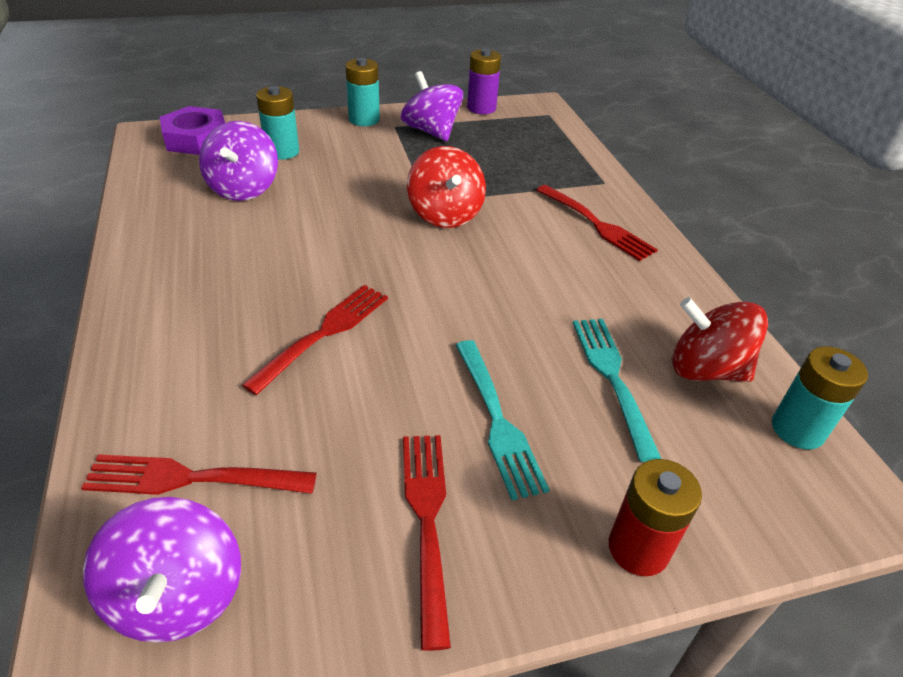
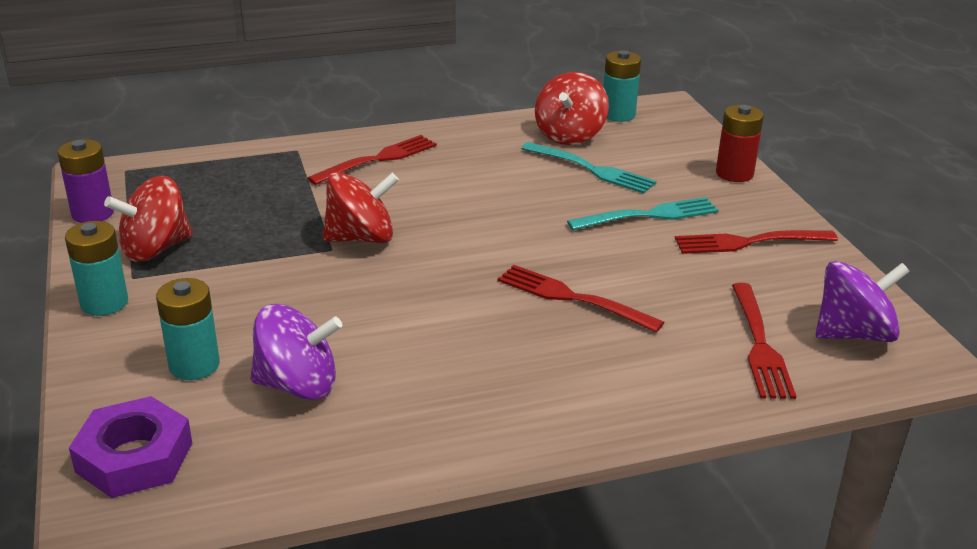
camera: 90 degrees left, 10 degrees down
purple spinning top [401,71,463,141] -> red spinning top [104,175,193,262]
turquoise fork [573,319,662,462] -> turquoise fork turned 135 degrees counterclockwise [521,142,657,194]

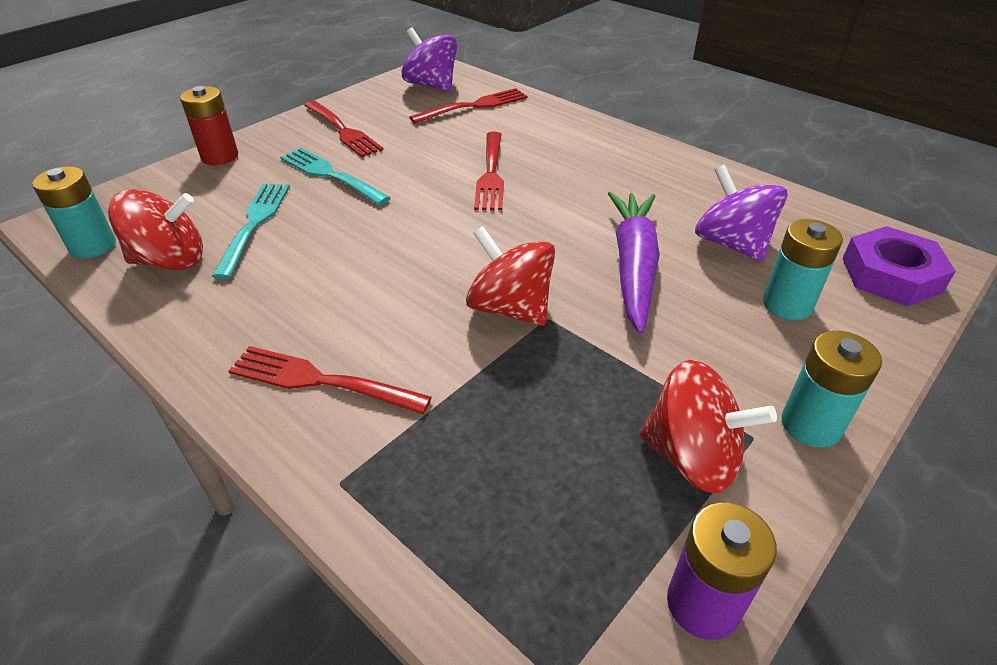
camera: 120 degrees left, 10 degrees up
none -> purple carrot [608,192,660,334]

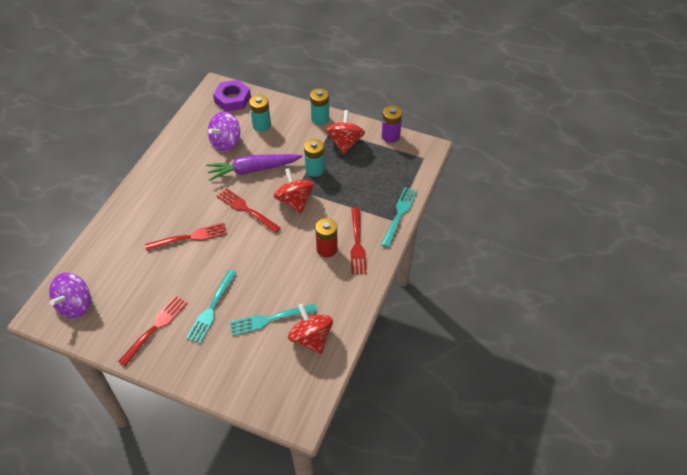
camera: 110 degrees left, 10 degrees up
turquoise battery [32,166,116,259] -> turquoise battery moved to [304,139,325,177]
red battery [180,86,238,165] -> red battery moved to [315,218,338,258]
red fork [409,88,528,123] -> red fork moved to [217,188,280,233]
red spinning top [466,226,555,326] -> red spinning top turned 135 degrees clockwise [274,168,314,213]
none -> turquoise fork [381,187,418,248]

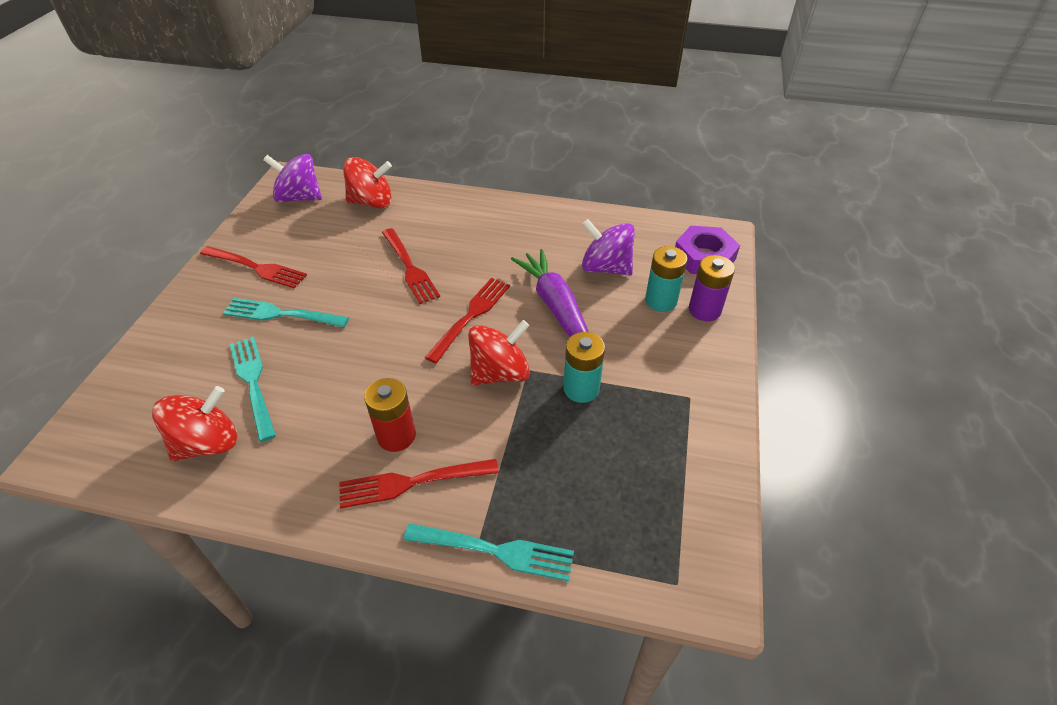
camera: 80 degrees right, 5 degrees down
turquoise battery [310,88,329,125] -> none
red spinning top [326,110,365,154] -> red spinning top moved to [343,157,392,208]
purple battery [382,106,402,143] -> purple battery moved to [689,255,735,321]

